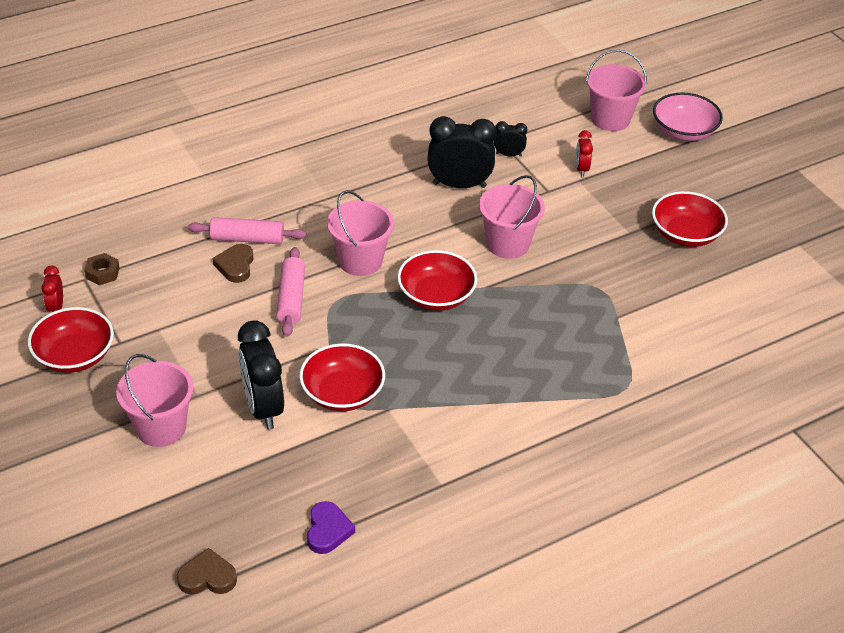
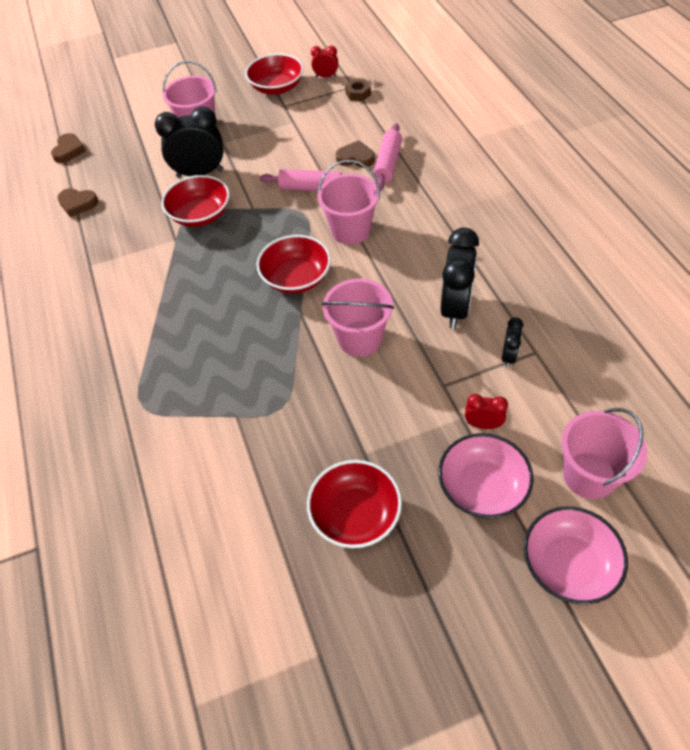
camera: 105 degrees right, 10 degrees up
purple heart [307,501,355,554] -> brown heart [57,188,98,217]
none -> pink bowl [438,433,534,518]

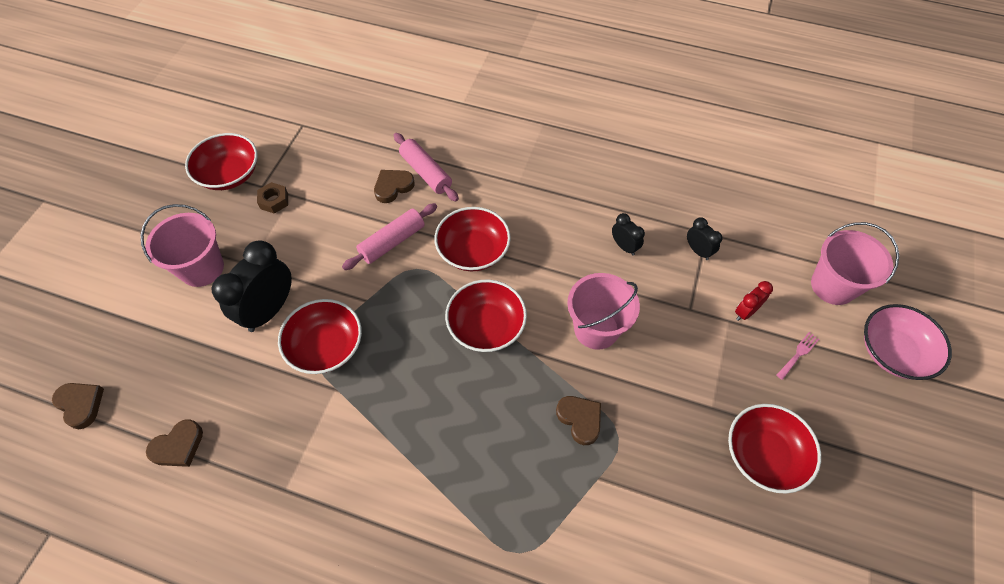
camera: 55 degrees left, 5 degrees up
red clock [311,46,338,77] -> none
pink bucket [317,160,380,245] -> red bowl [434,207,511,271]
brown nut [345,79,371,101] -> brown nut moved to [257,182,288,214]
pink bowl [438,433,534,518] -> pink fork [776,332,819,380]
black clock [440,228,479,329] -> black clock [612,213,645,256], size x0.50
none -> brown heart [556,396,601,445]

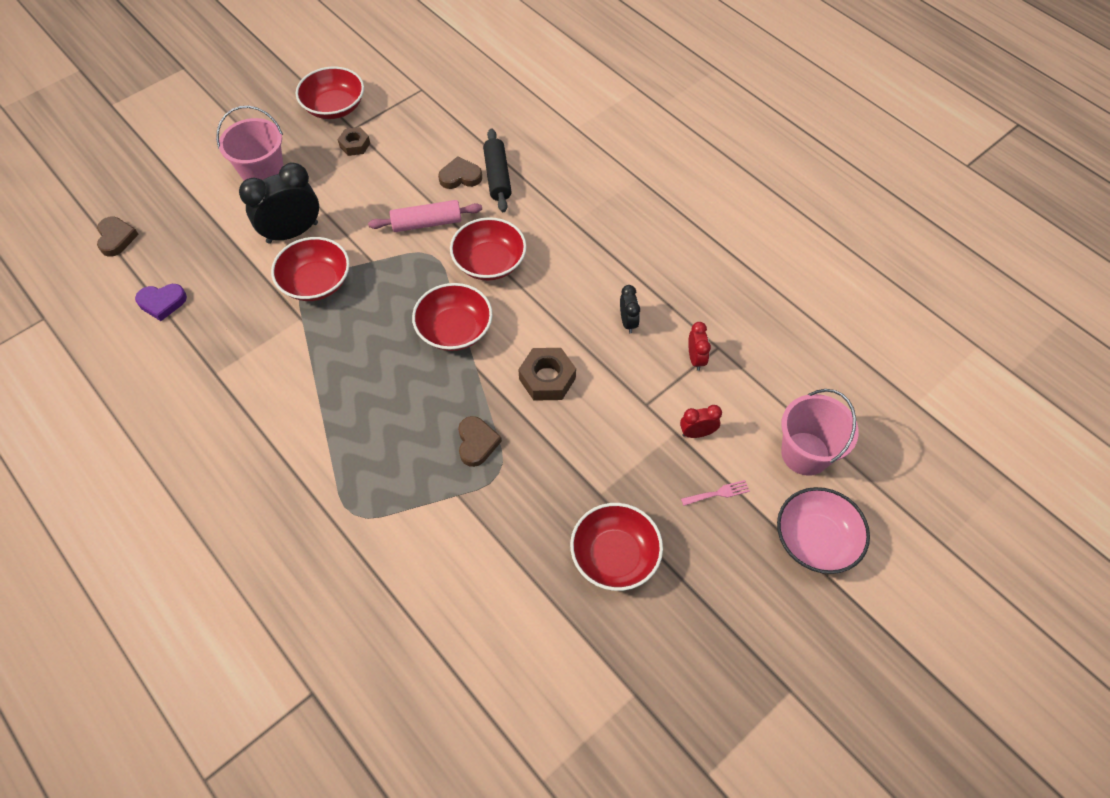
camera: 30 degrees right, 0 degrees up
brown heart [146,419,203,467] -> purple heart [135,284,187,321]
pink rolling pin [394,133,459,201] -> black rolling pin [483,129,512,212]
pink bucket [567,273,640,350] -> brown nut [518,348,576,401]
black clock [687,217,722,260] -> red clock [688,322,711,371]

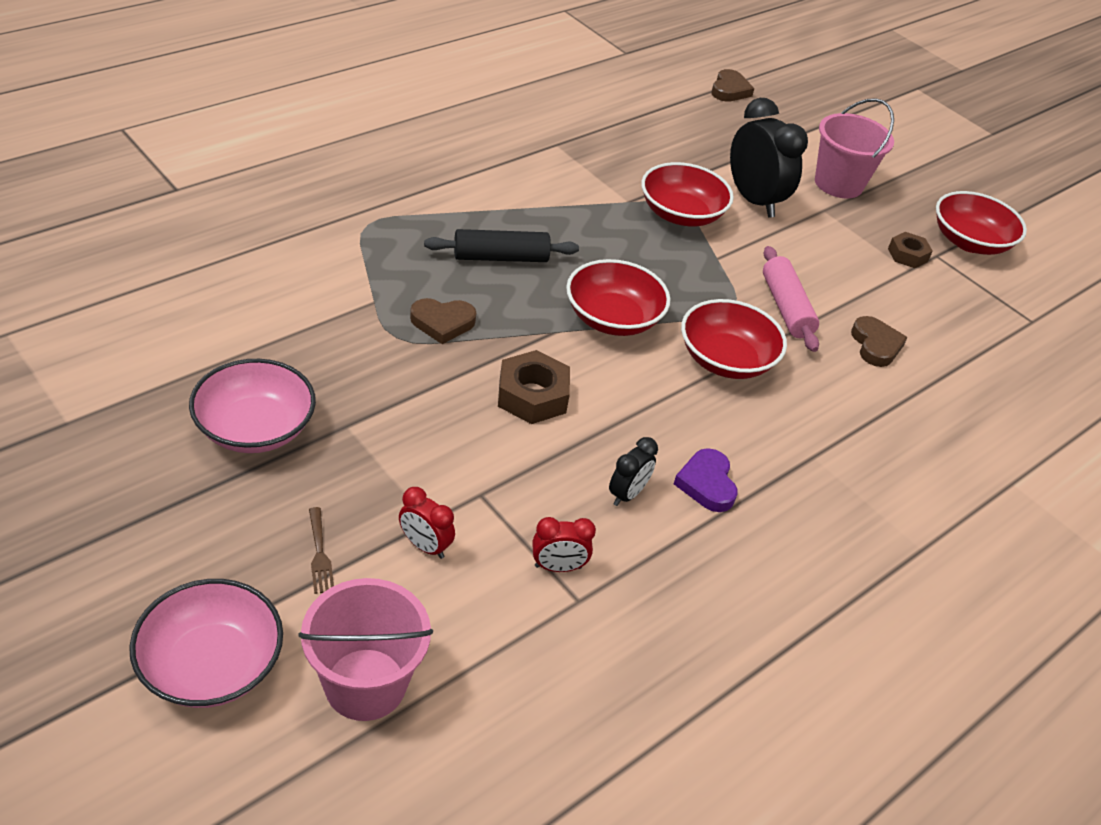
camera: 85 degrees right, 15 degrees down
brown heart [97,217,139,257] -> brown heart turned 60 degrees counterclockwise [712,69,755,102]
purple heart [135,284,187,321] -> purple heart moved to [674,448,737,512]
black rolling pin [483,129,512,212] -> black rolling pin moved to [424,229,579,262]
red bowl [570,503,663,591] -> pink bowl [189,359,316,453]
black clock [620,285,640,333] -> black clock turned 45 degrees counterclockwise [609,437,658,506]
red clock [680,405,722,438] -> red clock turned 135 degrees clockwise [399,487,455,559]
pink fork [681,480,750,506] -> brown fork [309,507,334,594]

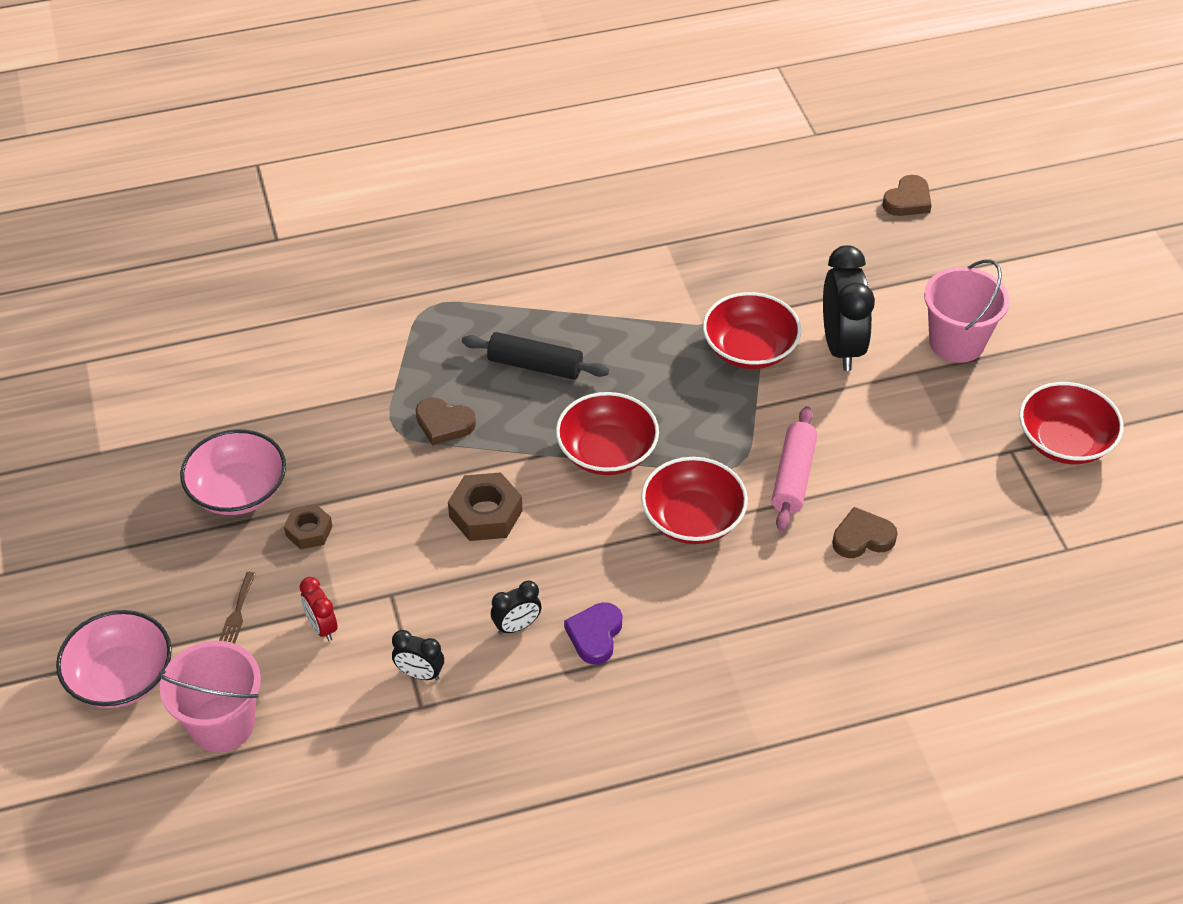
camera: 30 degrees right, 5 degrees up
red clock [532,517,596,572] -> black clock [392,630,444,680]
brown heart [851,316,908,367] -> brown heart turned 120 degrees counterclockwise [832,507,898,558]
brown nut [888,232,933,268] -> brown nut moved to [284,504,333,549]

